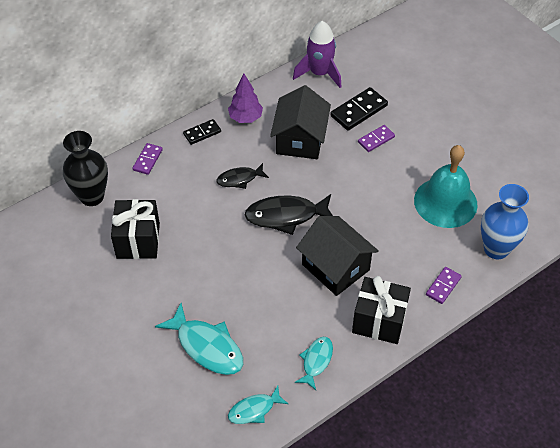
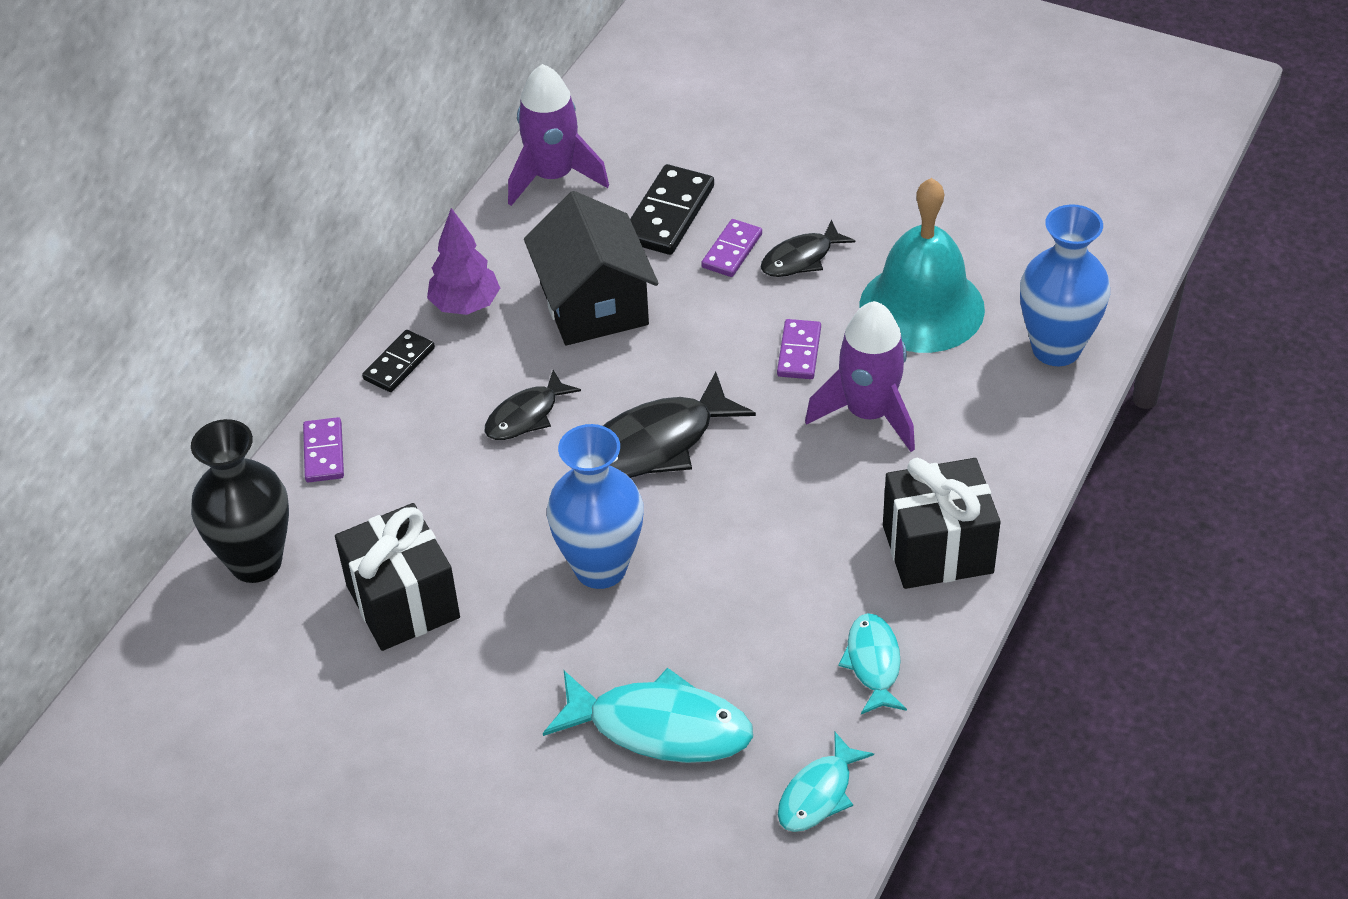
camera: 25 degrees left, 5 degrees down
black house [296,216,379,296] -> none
purple domino [426,267,462,304] -> purple domino moved to [777,319,821,379]
none -> blue vase [547,424,644,589]
none -> black fish [760,220,855,277]
none -> purple rocket [805,301,915,452]

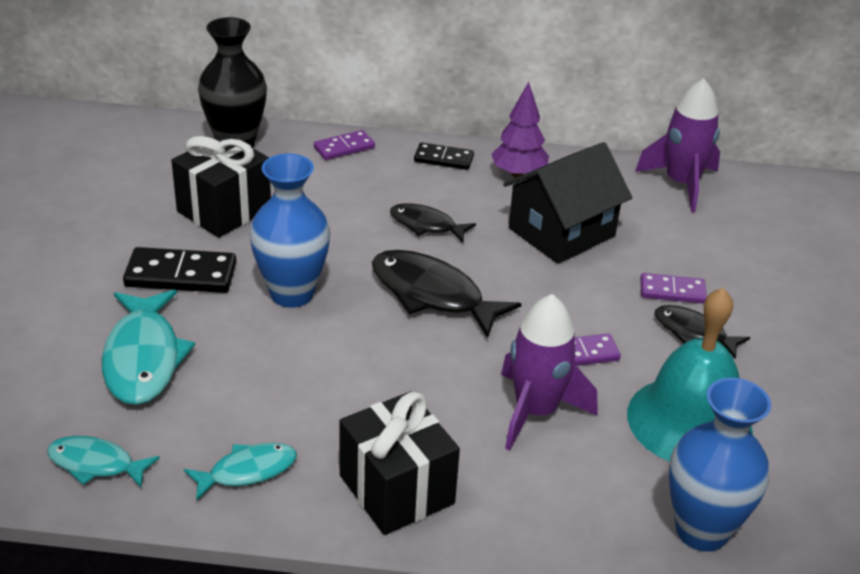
camera: 65 degrees right, 10 degrees down
black domino [630,164,714,255] -> black domino moved to [123,247,236,293]

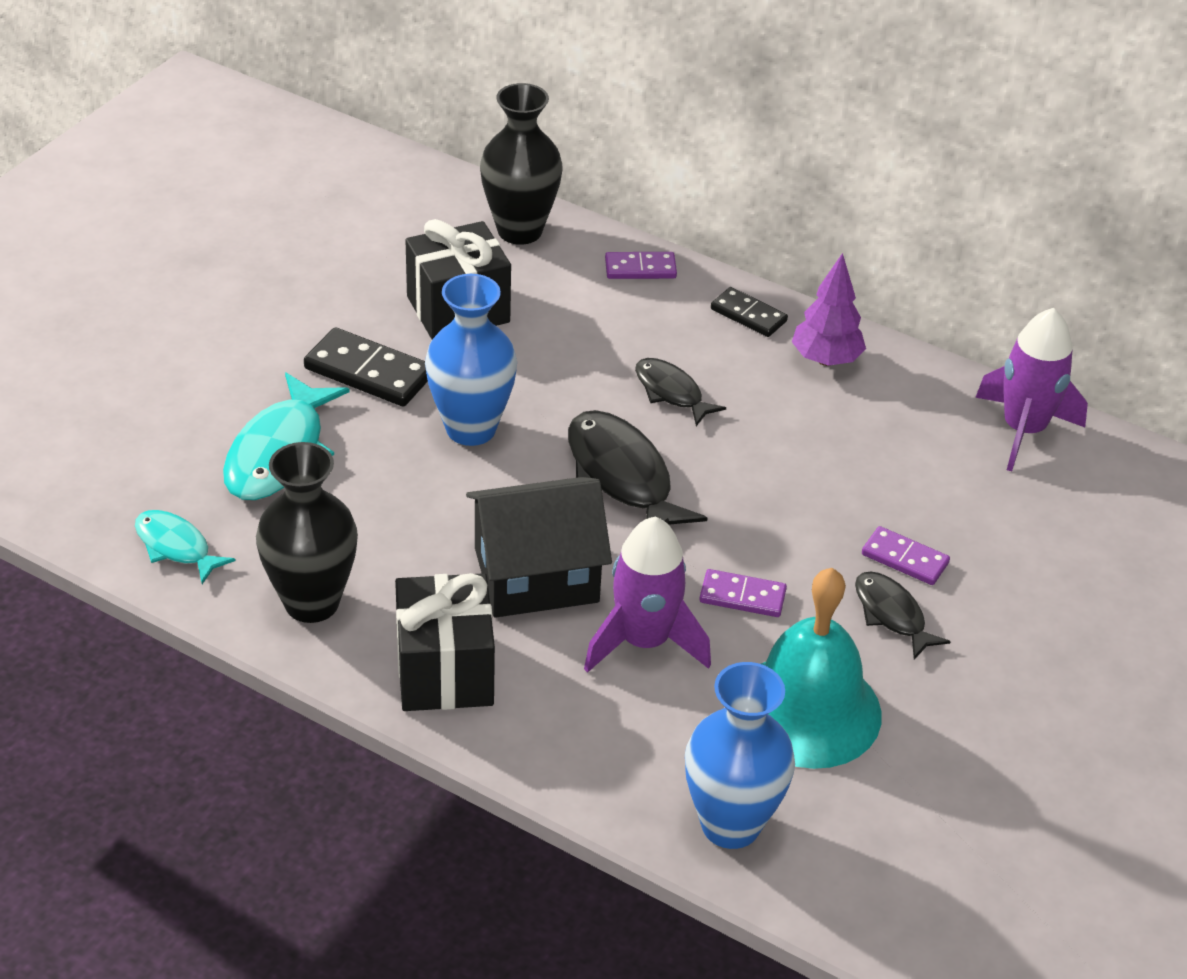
camera: 25 degrees right, 5 degrees up
turquoise fish [184,443,297,501] -> black vase [256,442,358,623]
black house [503,142,633,264] -> black house moved to [466,477,612,618]

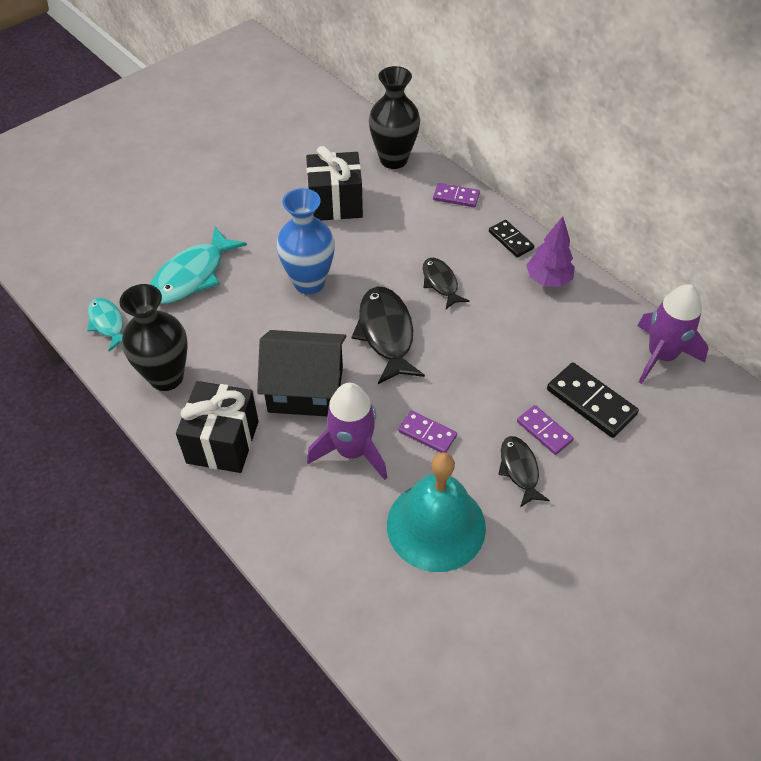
camera: 20 degrees right, 10 degrees up
black domino [304,327,428,407] -> black domino moved to [547,362,639,438]
blue vase [685,662,795,849] -> none

